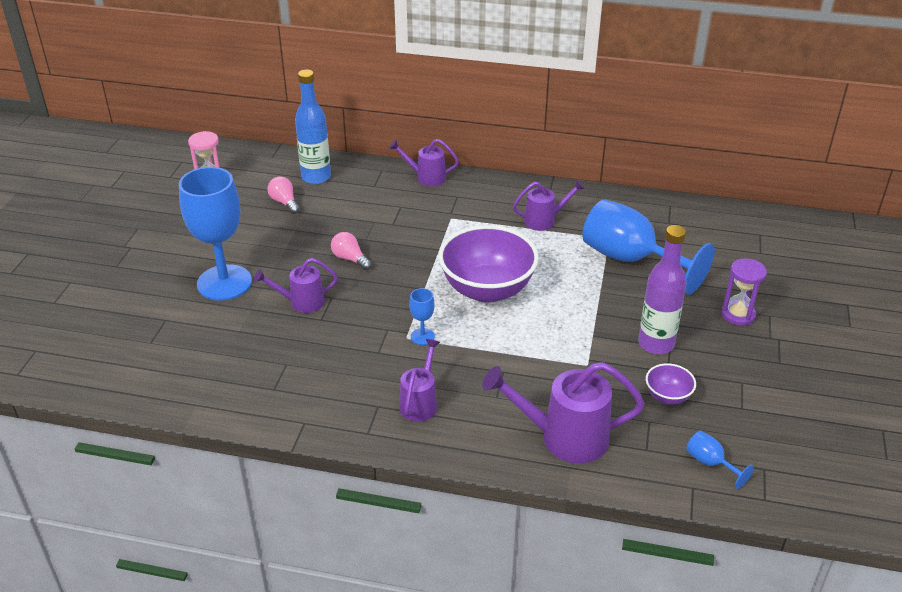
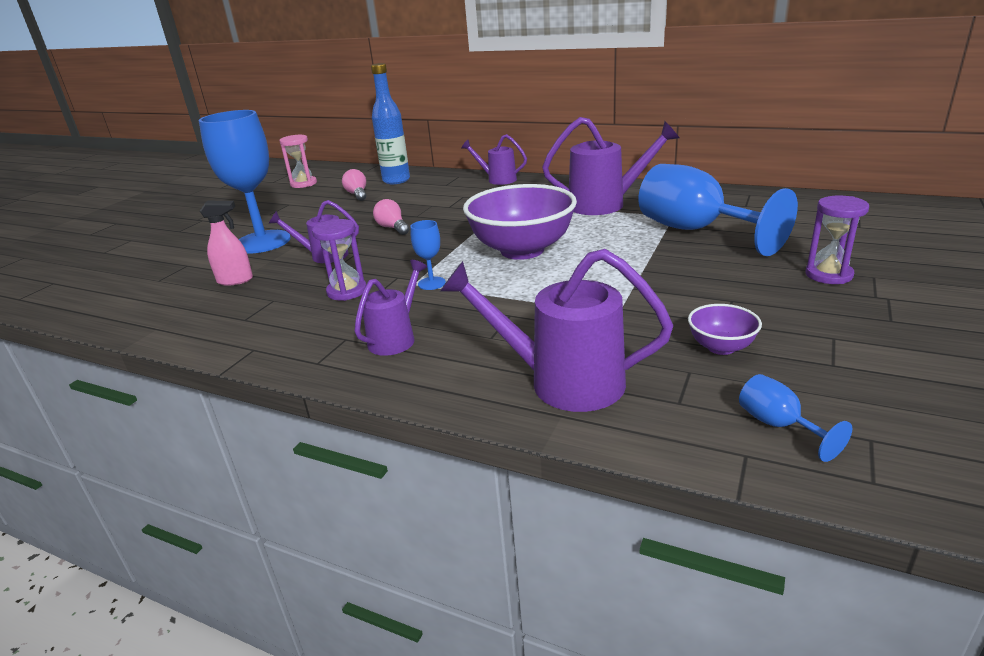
camera: 15 degrees right, 10 degrees down
purple watering can [513,180,585,231] -> purple watering can [542,117,679,215], size x1.68
purple bottle [638,225,687,354] -> none
none -> pink spray bottle [200,201,253,286]
none -> purple hourglass [312,219,366,301]

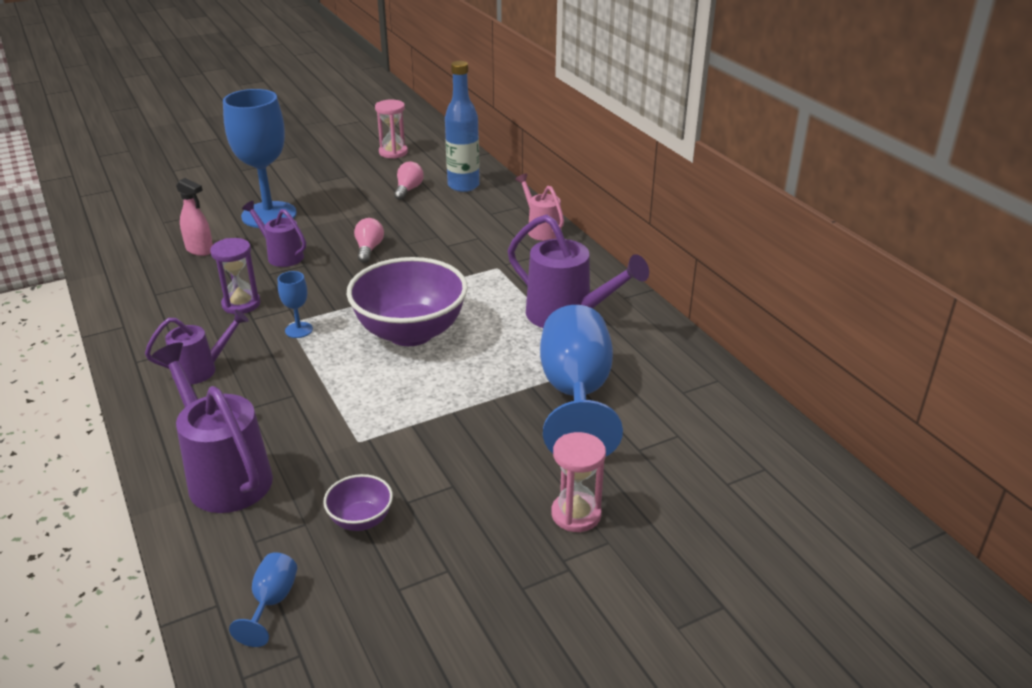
camera: 35 degrees right, 5 degrees up
purple watering can [461,134,527,185] -> pink watering can [515,174,564,241]
purple hourglass [805,196,869,284] -> pink hourglass [551,432,606,532]

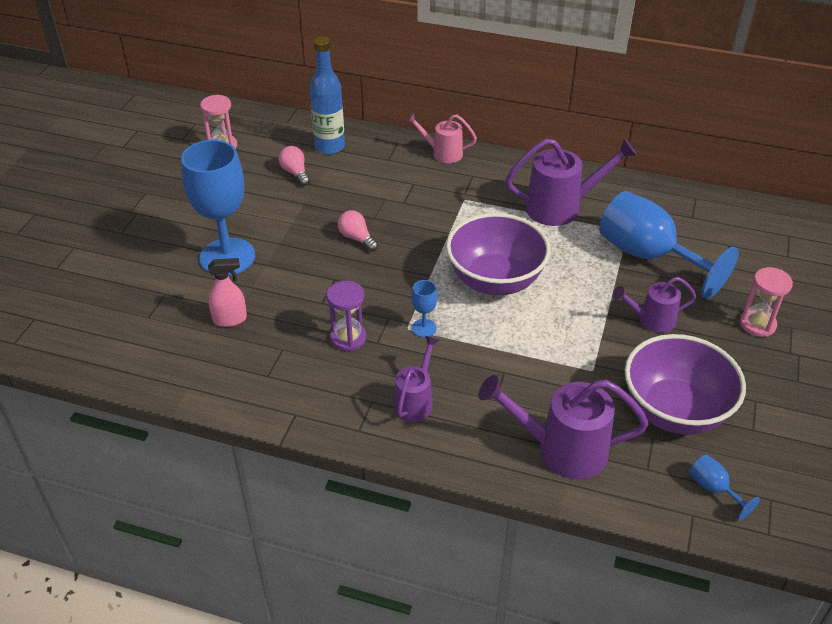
camera: 45 degrees left, 10 degrees up
purple watering can [242,201,306,267] -> purple watering can moved to [613,277,696,333]
purple bowl [323,474,393,531] -> purple bowl [625,334,746,435], size x2.21

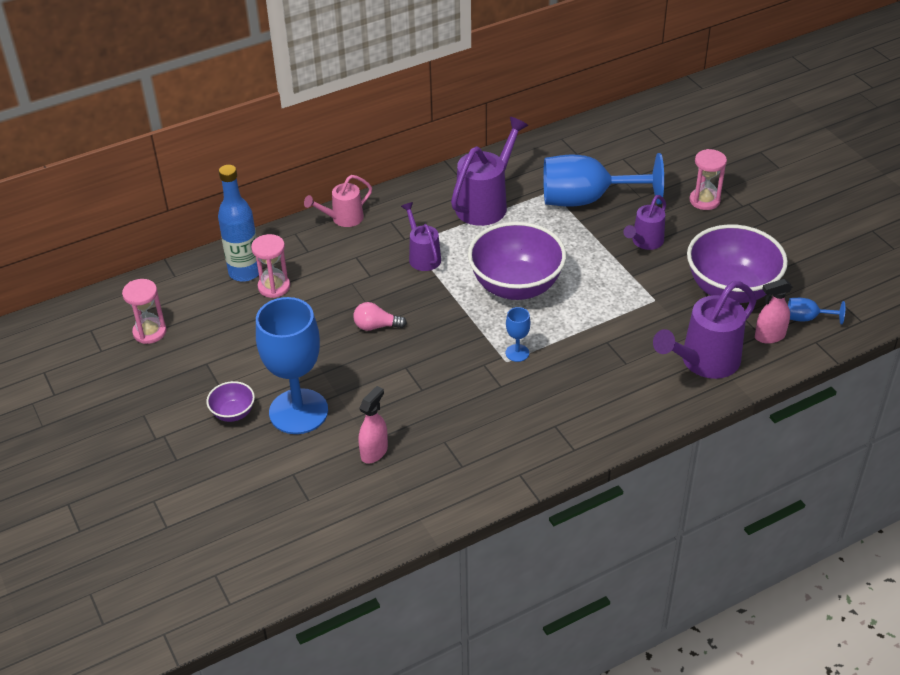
camera: 45 degrees left, 0 degrees up
pink light bulb [278,146,310,186] -> none
purple hourglass [327,281,366,351] -> none
purple watering can [394,336,439,422] -> purple watering can moved to [401,202,441,271]
none -> purple bowl [206,381,255,422]
none -> pink hourglass [251,234,290,298]
none -> pink spray bottle [755,279,792,344]

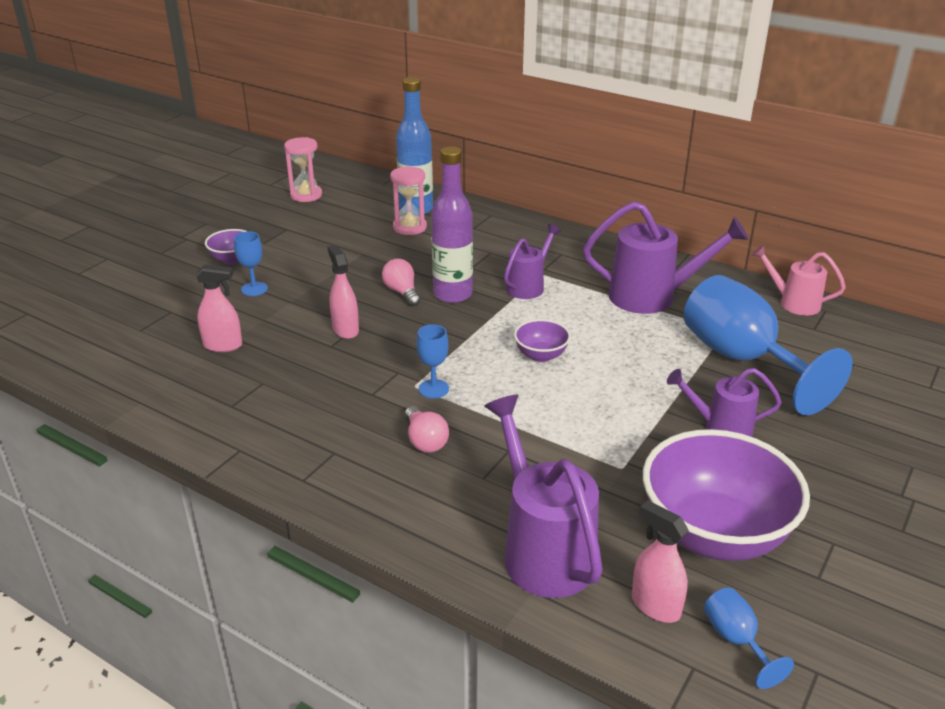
camera: 60 degrees right, 10 degrees down
blue goblet [256,297,328,434] -> blue goblet [234,231,268,296], size x0.42
pink watering can [304,175,372,227] -> pink watering can moved to [752,245,846,316]
purple bowl [468,222,566,300] -> purple bowl [514,319,571,362], size x0.45
purple watering can [653,281,756,379] -> purple watering can turned 45 degrees clockwise [484,395,603,598]
pink hourglass [690,149,727,210] -> none
none -> pink spray bottle [327,245,359,339]
none -> pink light bulb [405,406,449,453]
none -> purple bottle [431,146,473,303]

